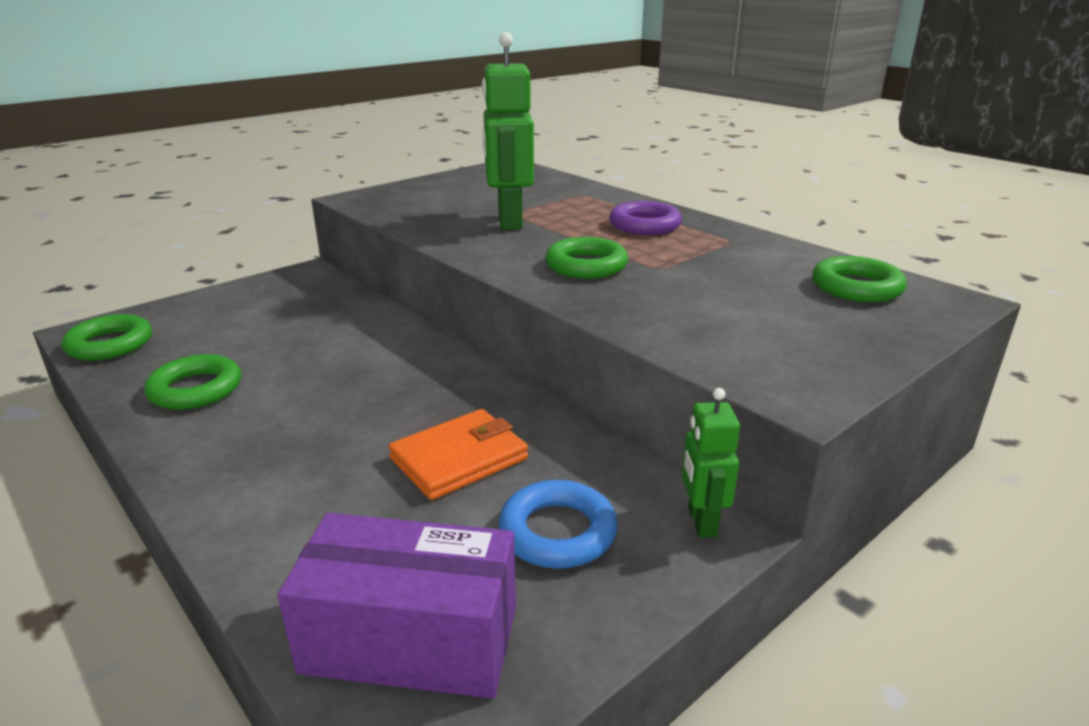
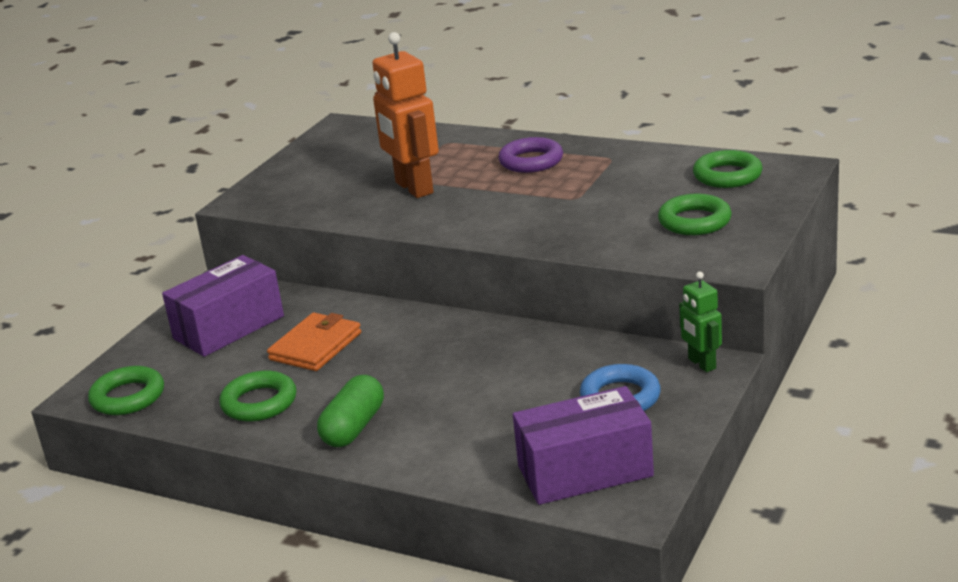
camera: 20 degrees left, 0 degrees up
orange wallet [388,409,528,500] -> orange wallet moved to [267,313,361,371]
green robot [482,32,534,230] -> orange robot [372,32,439,198]
green ring [545,237,628,279] -> green ring moved to [658,194,732,235]
none -> purple box [162,255,284,357]
none -> green capsule [317,375,384,447]

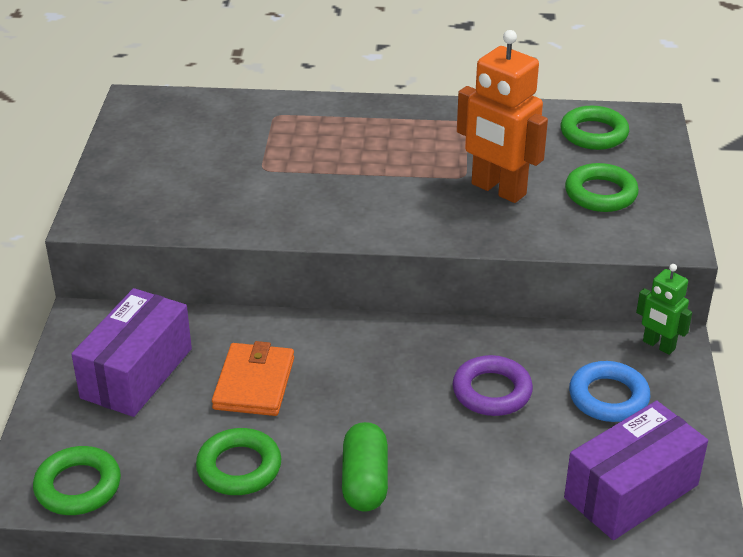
camera: 25 degrees left, 10 degrees up
orange robot [372,32,439,198] -> orange robot moved to [457,30,548,203]
purple ring [498,137,563,173] -> purple ring moved to [452,355,533,416]

